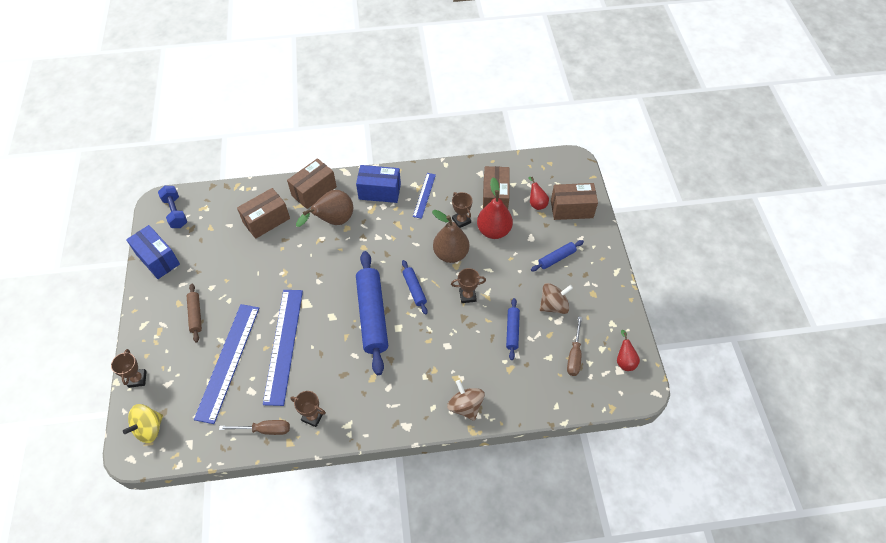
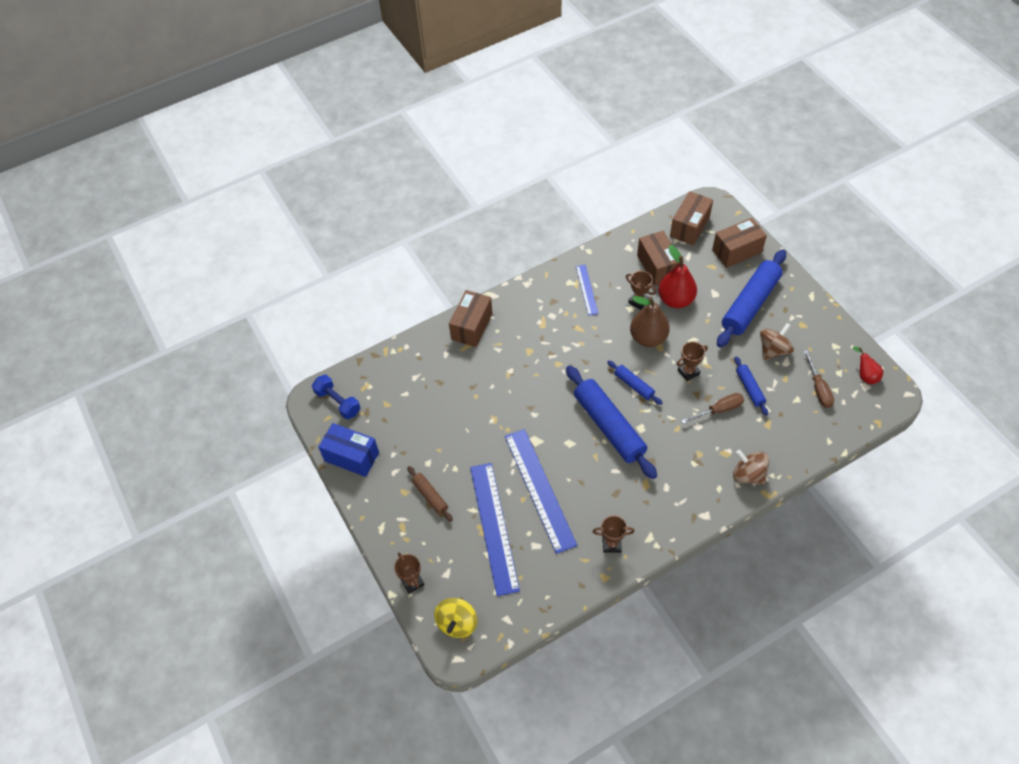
camera: 20 degrees left, 0 degrees up
brown screwdriver [219,420,290,435] -> brown screwdriver moved to [681,393,744,424]
brown box [237,188,290,239] -> brown box moved to [670,191,713,245]
brown pear [296,190,353,227] -> none
blue box [356,165,401,203] -> none
red pear [528,177,549,210] -> none
blue rolling pin [531,240,584,271] -> blue rolling pin [717,250,786,348], size x2.05

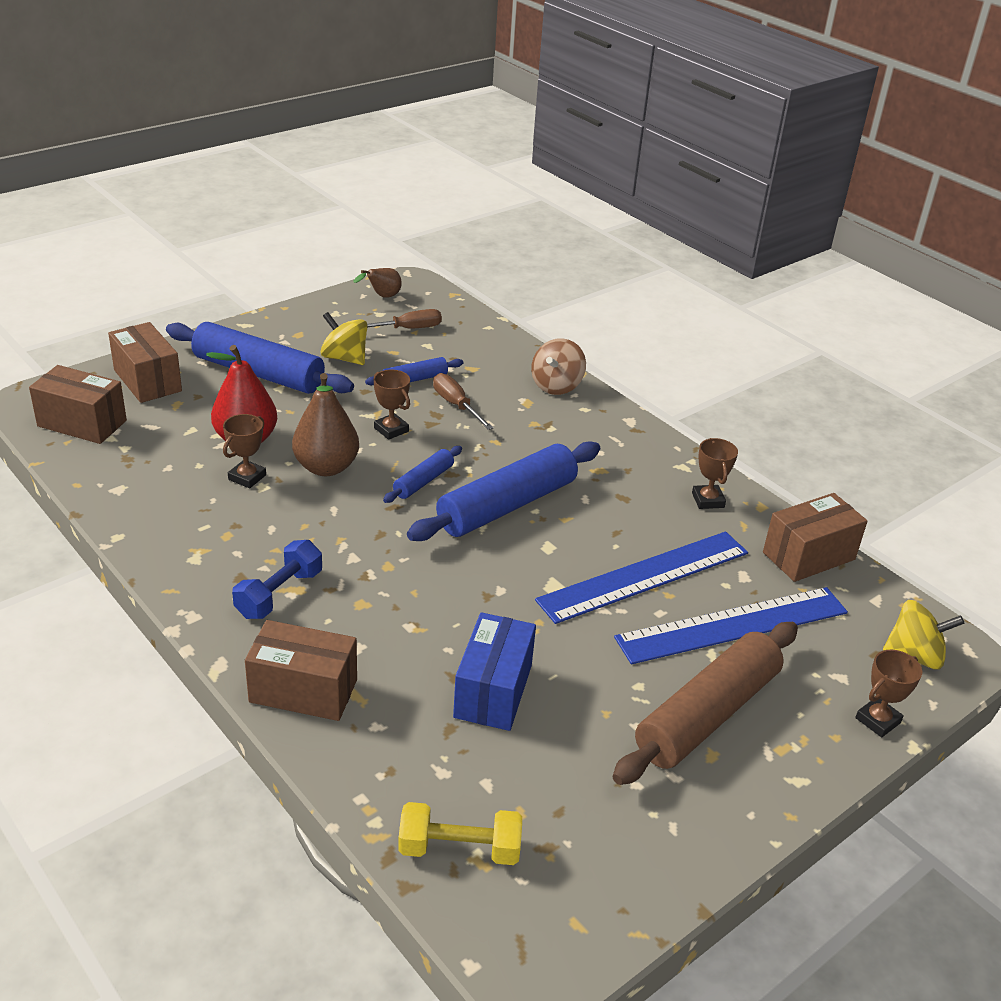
camera: 105 degrees left, 20 degrees down
blue dumbbell [312,375,361,419] -> blue dumbbell moved to [232,540,322,619]
blue box [318,423,379,477] -> blue box moved to [453,612,536,731]
brown rolling pin [407,466,453,522] -> brown rolling pin [613,622,798,785], size x2.05
blue ruler [576,265,598,315] -> none
brown box [637,231,680,286] -> brown box moved to [763,493,868,582]
brown spinning top [760,323,794,360] -> yellow spinning top [321,312,367,365]
red pear [853,346,883,384] -> brown pear [353,268,402,298]
none -> yellow dumbbell [398,802,522,865]

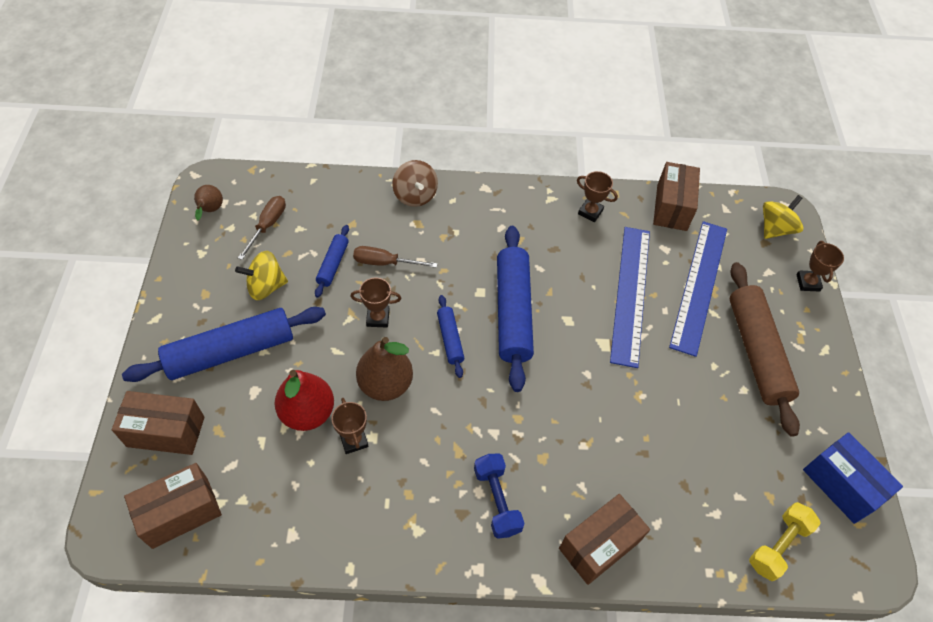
camera: 50 degrees left, 20 degrees up
blue box [453,612,536,731] -> blue box moved to [803,432,903,524]

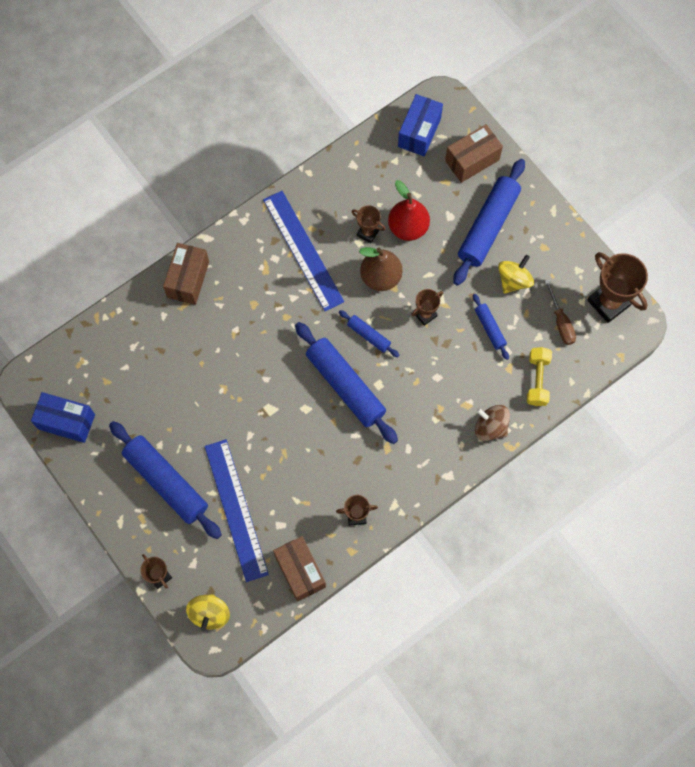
camera: 145 degrees right, 15 degrees up
brown box [124,463,222,549] -> blue box [398,94,443,156]
brown pear [194,185,223,220] -> brown trophy [587,252,648,323]
brown screwdriver [353,246,438,268] -> none
blue dumbbell [474,454,525,539] -> none
blue ruler [610,227,650,368] -> blue ruler moved to [263,191,344,311]
brown rolling pin [730,262,800,437] -> blue rolling pin [109,421,222,539]
yellow dumbbell [749,502,821,581] -> yellow dumbbell moved to [527,347,552,406]

